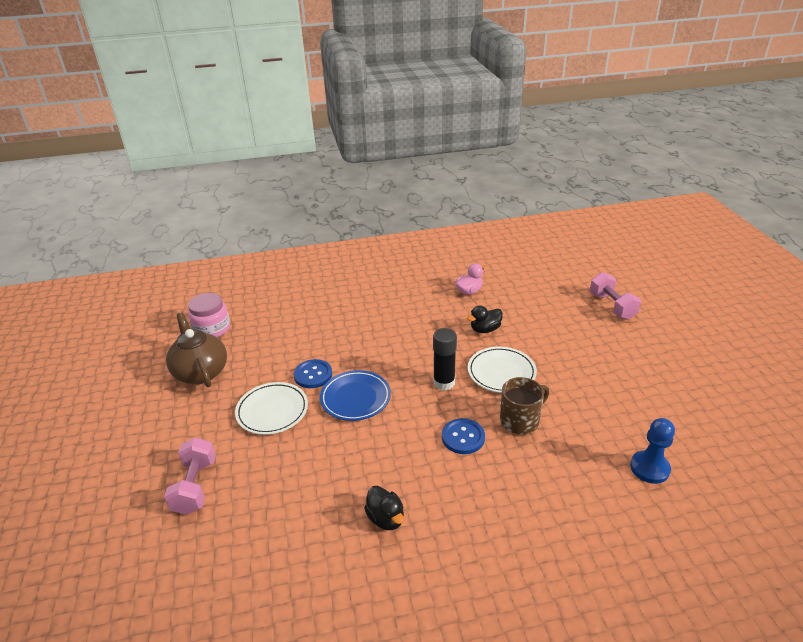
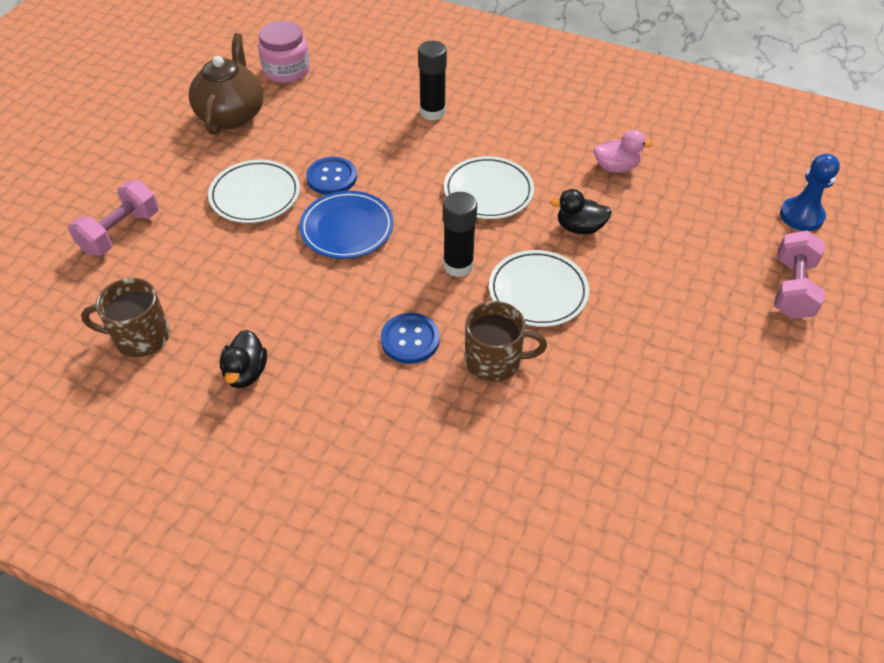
camera: 35 degrees right, 15 degrees up
blue pawn [630,418,675,484] -> blue pawn moved to [780,154,840,231]
none -> brown mug [81,278,170,357]
none -> black glue stick [418,41,447,121]
none -> white plate [444,156,534,219]

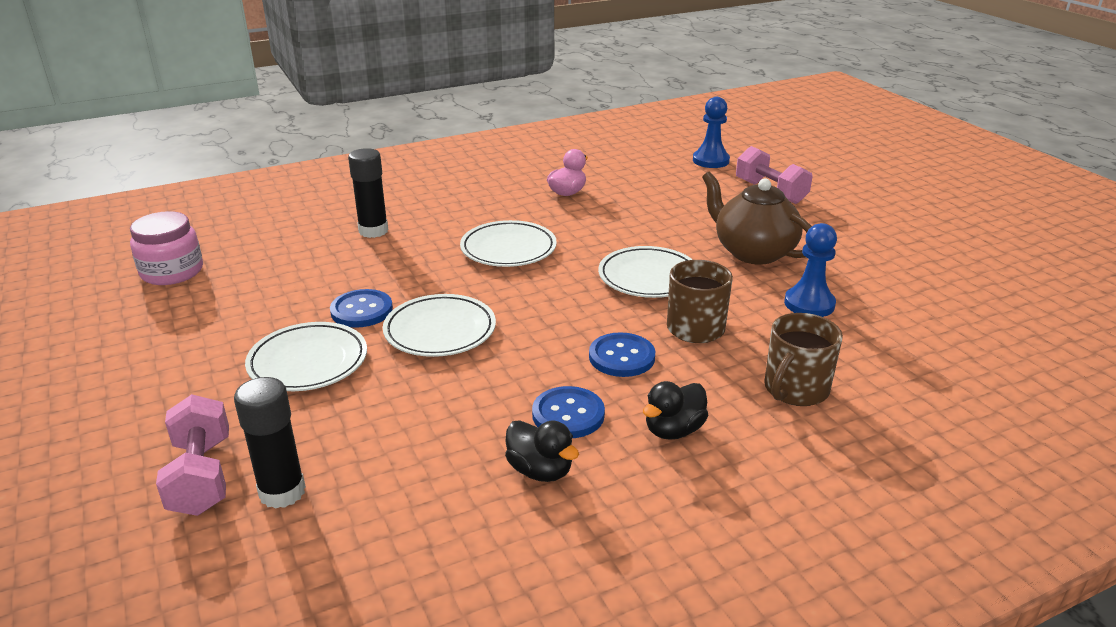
camera: 50 degrees left, 20 degrees down
brown mug [81,278,170,357] -> brown mug moved to [764,313,843,406]
brown teapot [189,33,263,135] -> brown teapot moved to [702,172,812,265]
blue plate [299,191,394,259] -> white plate [383,294,496,357]
black glue stick [443,192,477,277] -> black glue stick moved to [234,377,306,509]
black duck [550,189,612,234] -> black duck moved to [643,381,708,440]
none -> blue button [532,386,605,438]
none -> blue pawn [784,223,837,317]

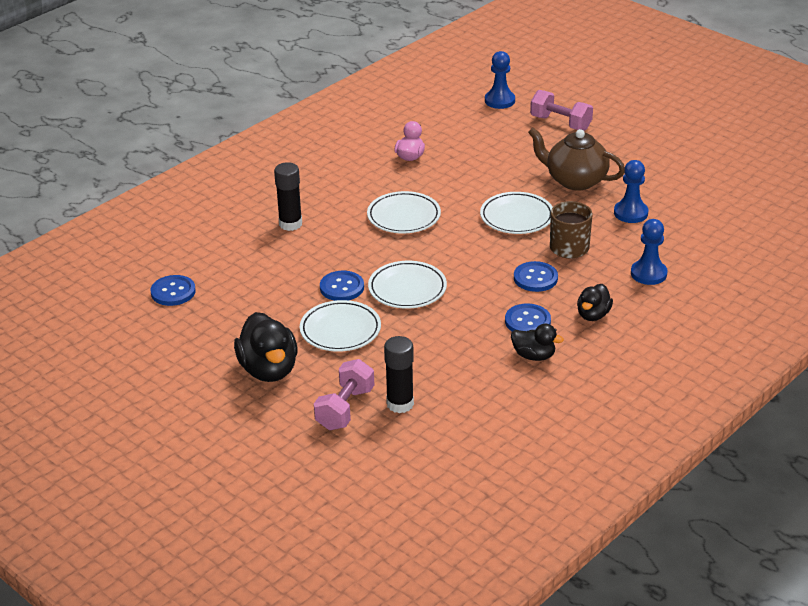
camera: 20 degrees left, 5 degrees up
pink jar [130,211,203,285] -> blue button [151,275,196,306]
pink dumbbell [156,394,229,516] -> pink dumbbell turned 60 degrees clockwise [314,359,374,430]
brown mug [764,313,843,406] -> blue pawn [631,219,667,285]
none -> black duck [234,312,298,382]

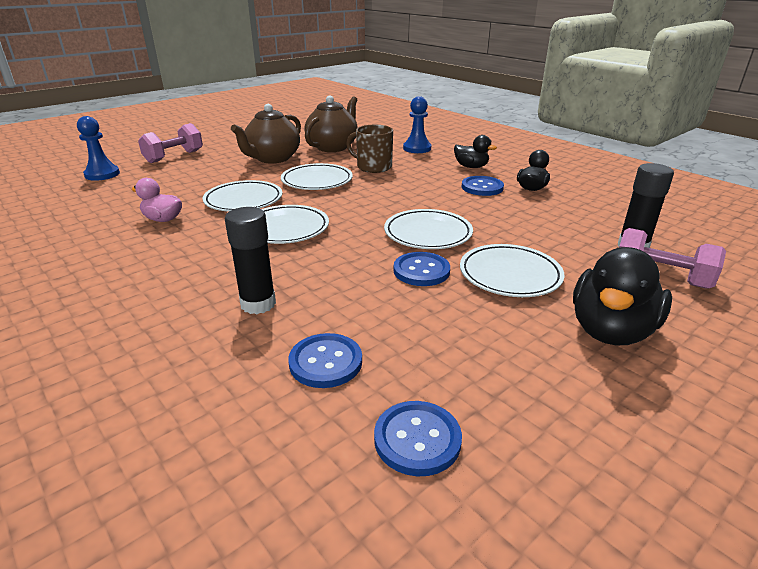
camera: 85 degrees left, 5 degrees down
black duck [234,312,298,382] -> black duck turned 135 degrees clockwise [573,247,672,345]
blue button [514,261,558,292] -> blue button moved to [288,333,362,388]
blue pawn [614,160,648,223] -> brown teapot [305,96,358,152]
none -> white plate [203,180,282,212]

